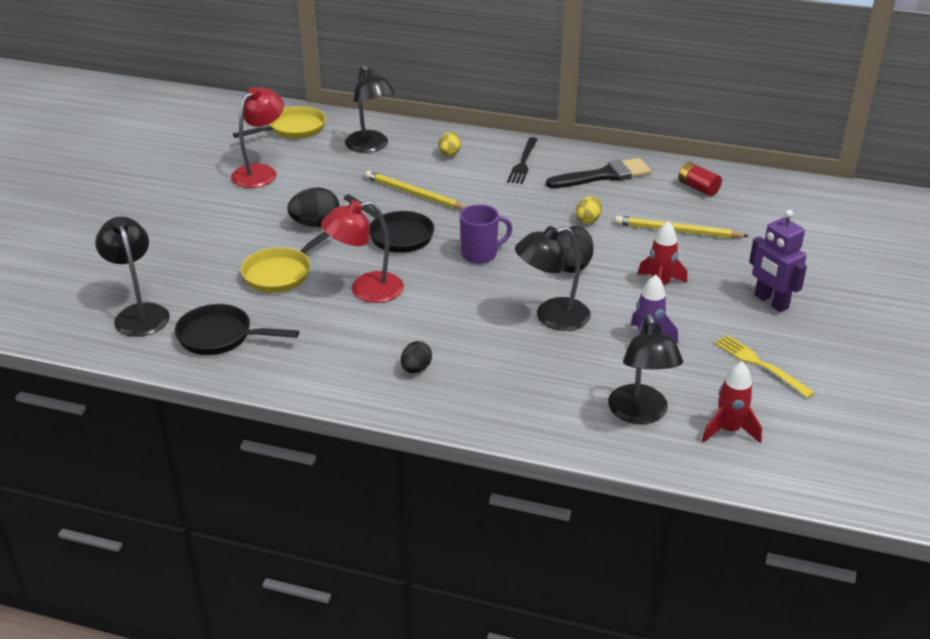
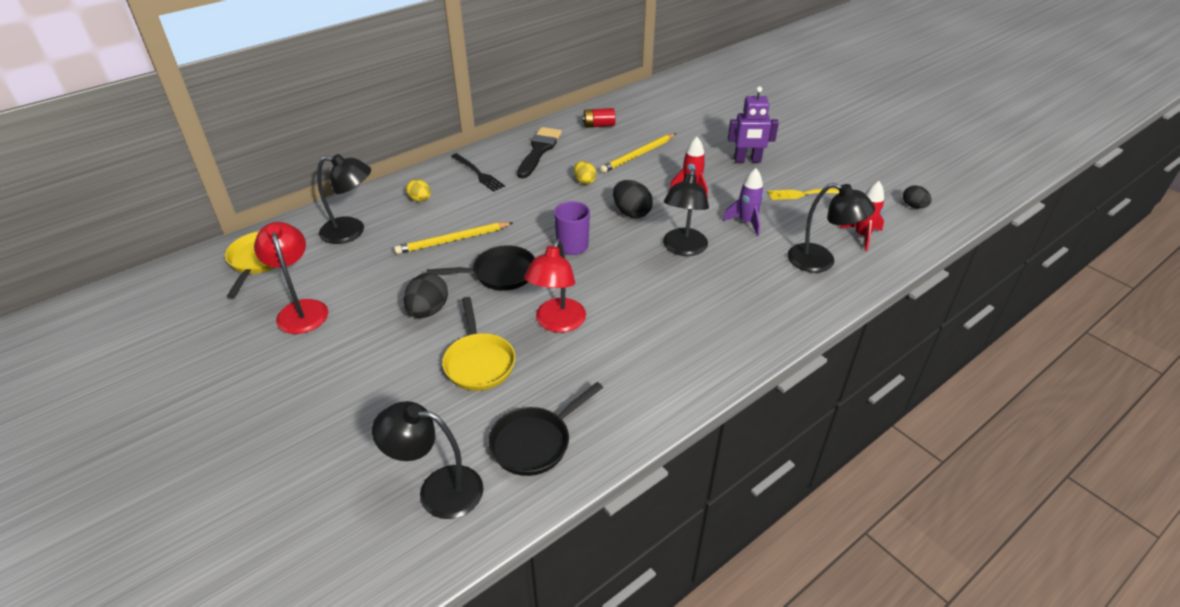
camera: 55 degrees left, 5 degrees up
black egg [401,341,432,373] -> black egg moved to [903,185,932,208]

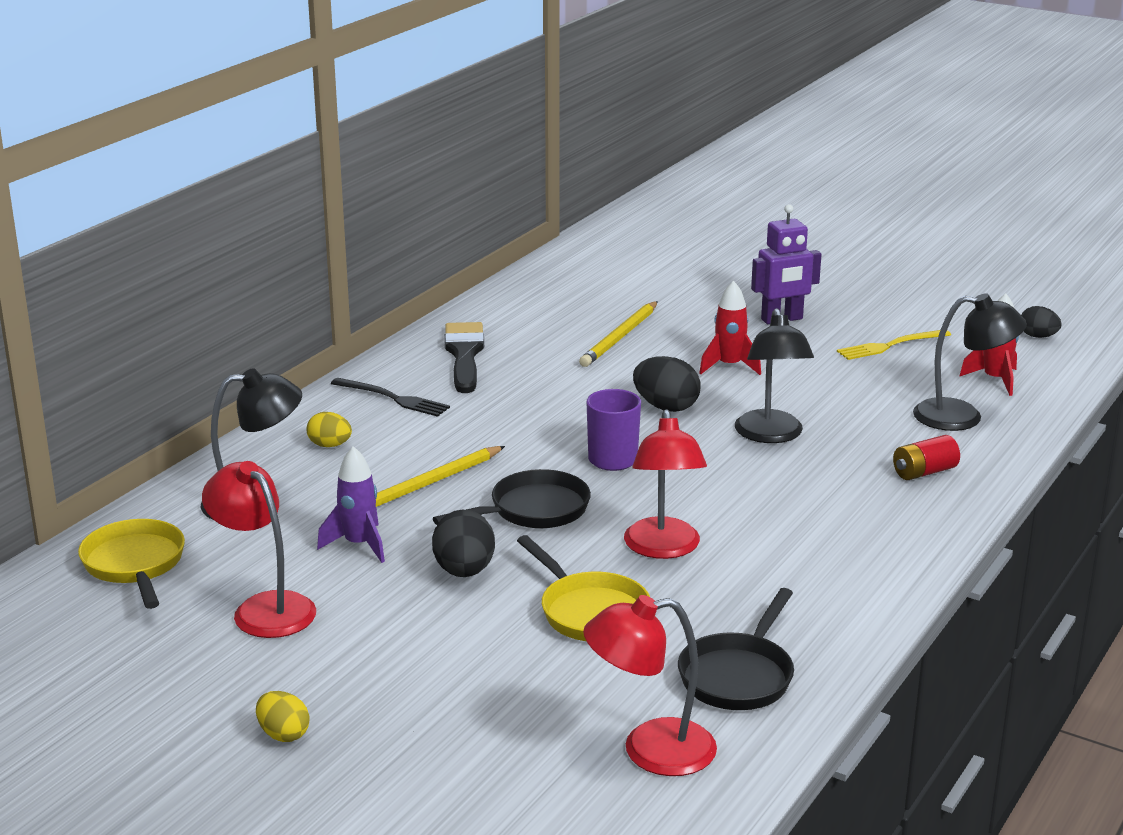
camera: 20 degrees left, 15 degrees down
black lamp [372,401,484,519] -> red lamp [583,595,717,776]
yellow egg [574,161,596,185] -> yellow egg moved to [256,691,310,742]
red battery [582,108,615,128] -> red battery moved to [893,435,960,480]
purple rocket [723,168,764,237] -> purple rocket moved to [317,446,385,563]

